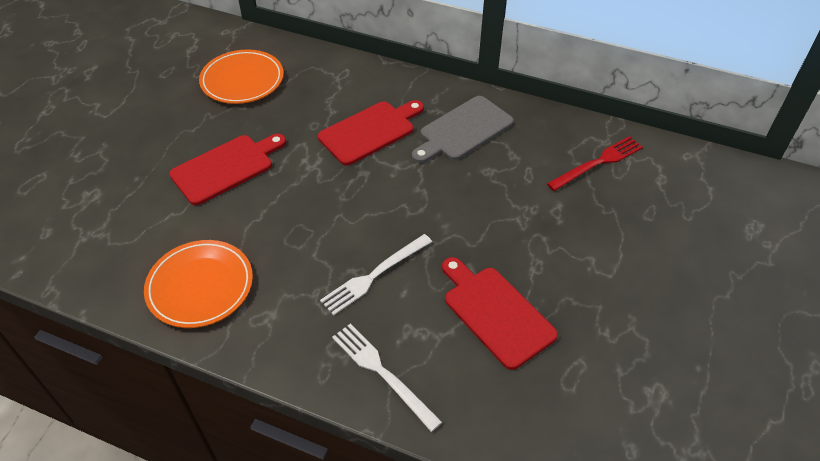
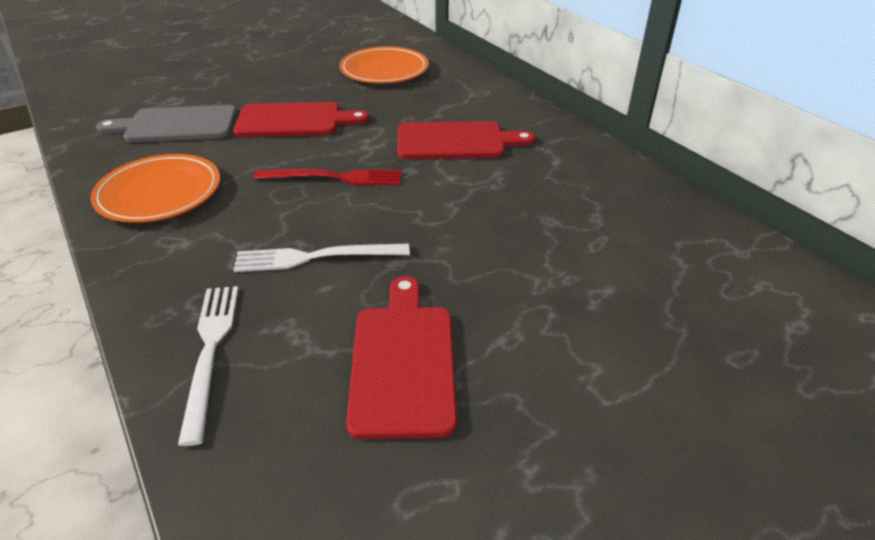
camera: 35 degrees right, 10 degrees down
grey cutting board [412,96,514,163] -> grey cutting board moved to [96,105,237,142]
red fork [547,136,643,191] -> red fork moved to [253,169,402,185]

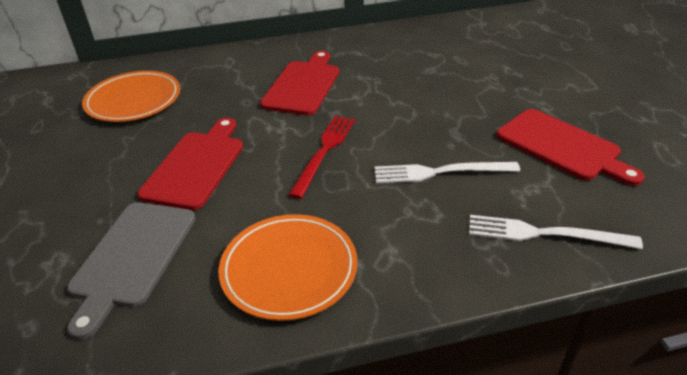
camera: 70 degrees left, 0 degrees up
white fork [233,243,410,272] -> white fork turned 75 degrees clockwise [374,162,520,183]
red cutting board [346,276,457,439] -> red cutting board turned 150 degrees counterclockwise [497,109,645,186]

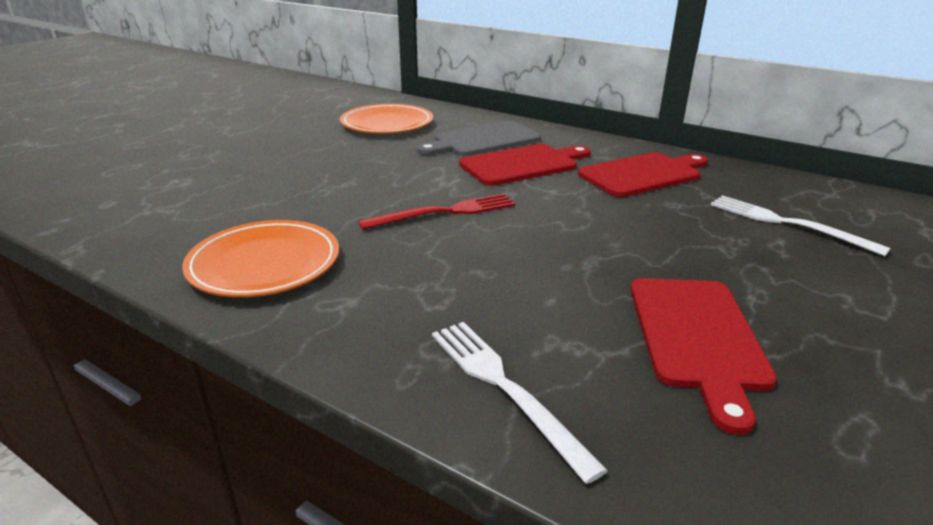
camera: 45 degrees right, 10 degrees down
grey cutting board [67,202,196,340] -> grey cutting board moved to [417,120,541,156]
red cutting board [137,118,243,210] -> red cutting board moved to [578,152,708,197]
white fork [374,162,520,183] -> white fork moved to [711,195,890,256]

